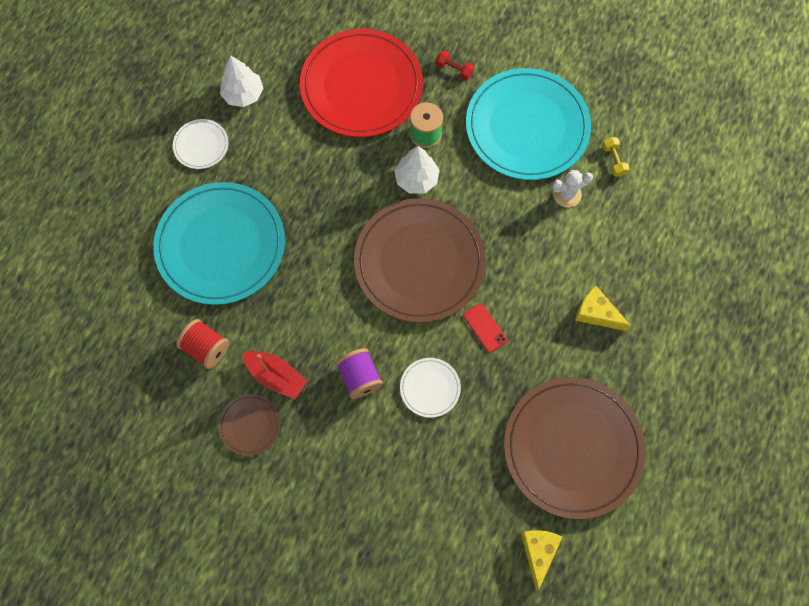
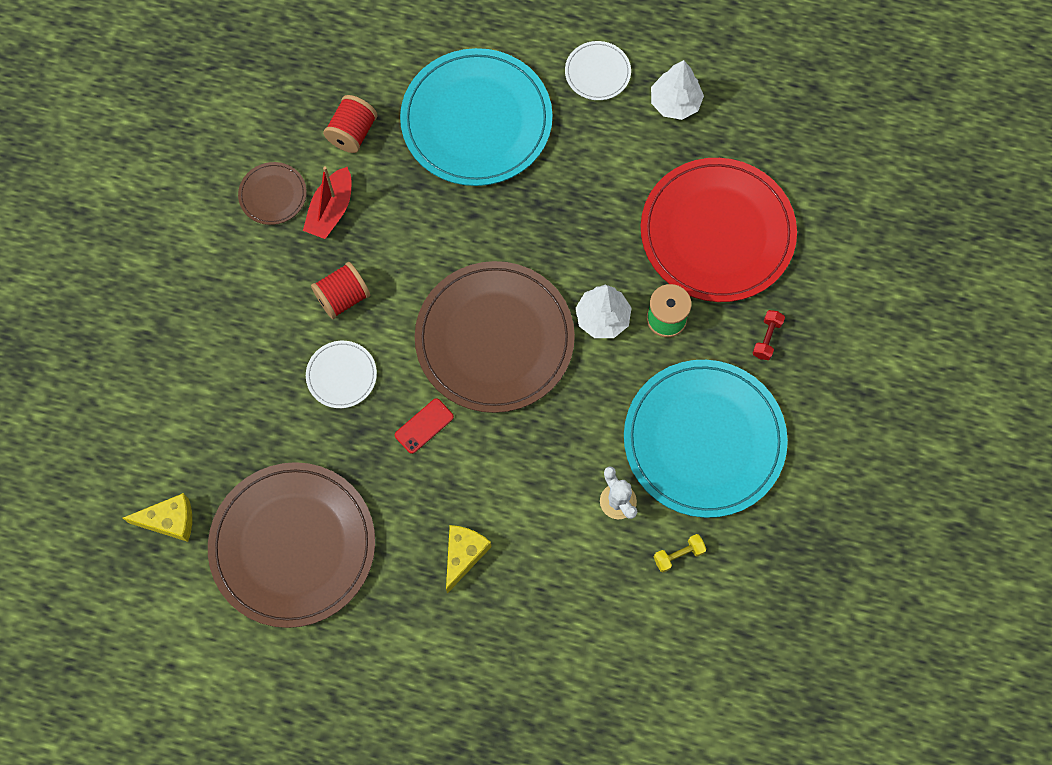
camera: 80 degrees right, 0 degrees up
purple spool [336,348,383,399] -> red spool [311,262,370,319]

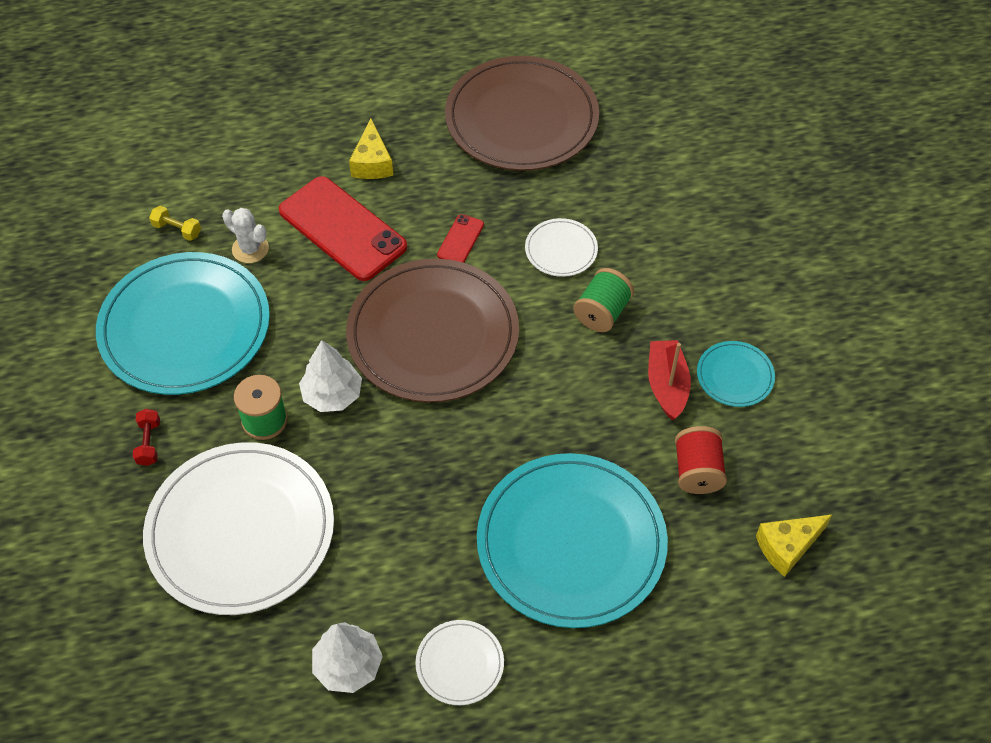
camera: 155 degrees right, 15 degrees down
yellow cheese [123,493,192,542] -> yellow cheese moved to [756,514,833,577]
brown plate [238,162,307,225] -> turquoise plate [697,341,775,407]
red spool [311,262,370,319] -> green spool [573,268,634,332]
red plate [641,158,797,302] -> white plate [143,442,334,615]
yellow dumbbell [654,534,706,573] -> yellow dumbbell turned 75 degrees clockwise [149,205,201,241]
none -> red phone [279,176,407,281]

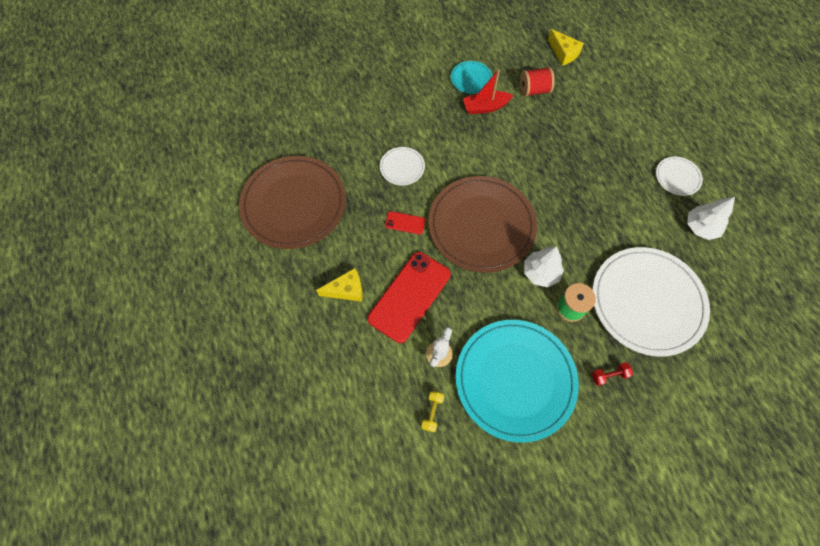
camera: 100 degrees left, 10 degrees up
turquoise plate [477,453,668,628] -> none
green spool [573,268,634,332] -> none

